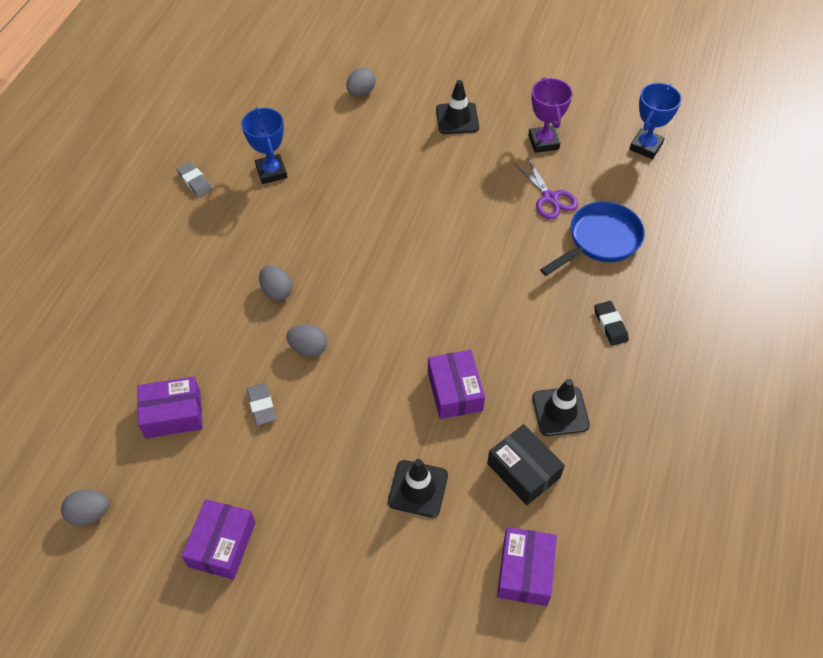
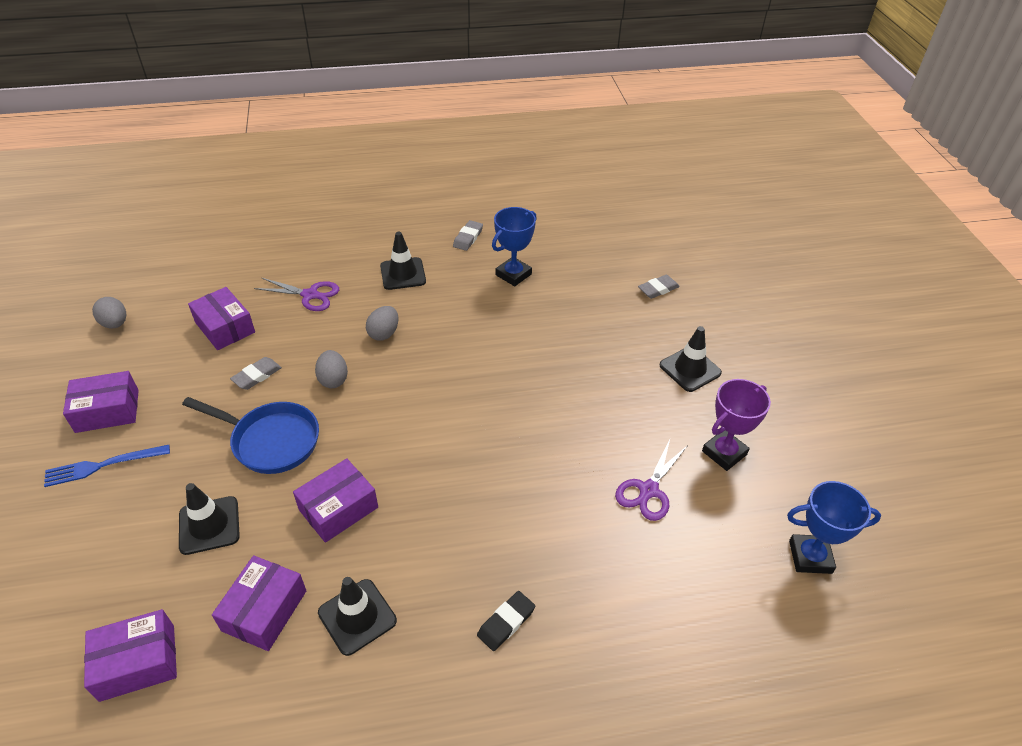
camera: 60 degrees right, 10 degrees down
grey egg [346,68,376,96] -> grey eraser [638,275,680,299]
black box [487,424,565,505] -> purple box [212,555,306,651]
blue pan [540,201,645,276] -> blue pan moved to [182,397,319,474]
none -> blue fork [44,445,170,487]
none -> purple scissors [254,278,339,311]
none -> black traffic cone [380,232,426,290]

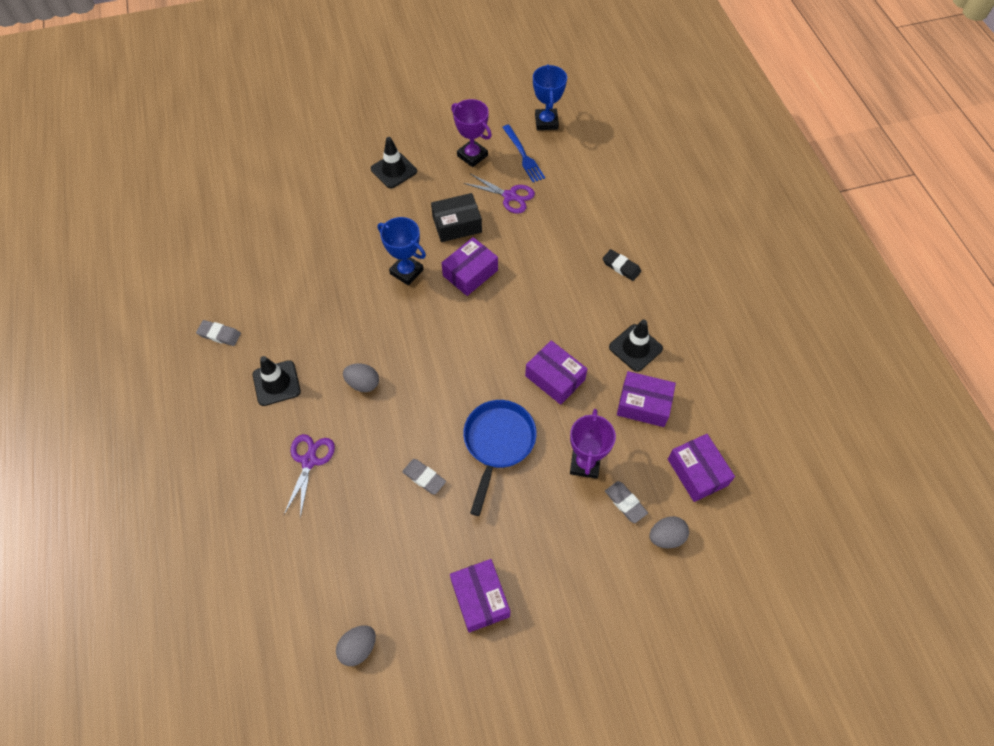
camera: 95 degrees left, 15 degrees up
blue fork [44,445,170,487] -> blue fork moved to [502,125,545,182]
black traffic cone [179,483,240,555] -> purple trophy [570,409,616,479]
purple box [188,287,255,350] -> purple box moved to [441,237,498,296]
grey egg [315,350,348,388] -> grey egg moved to [649,516,689,548]
blue trophy [492,207,537,286] -> blue trophy moved to [378,217,426,286]
grey eraser [638,275,680,299] -> grey eraser moved to [605,481,648,523]
none -> black box [431,193,482,242]

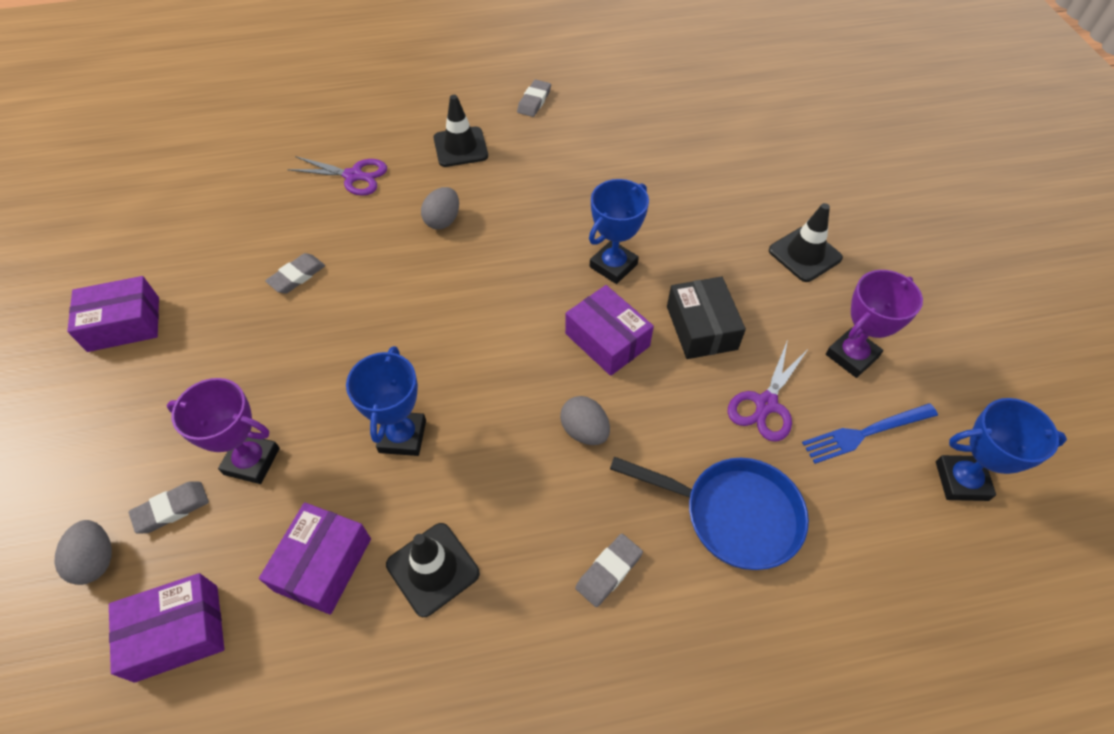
camera: 95 degrees right, 5 degrees down
grey egg [336,625,376,666] -> grey egg moved to [560,396,610,445]
blue pan [463,400,537,516] -> blue pan moved to [610,457,809,570]
purple box [525,340,587,405] -> blue trophy [346,346,426,456]
black eraser [602,249,641,281] -> grey eraser [575,534,643,607]

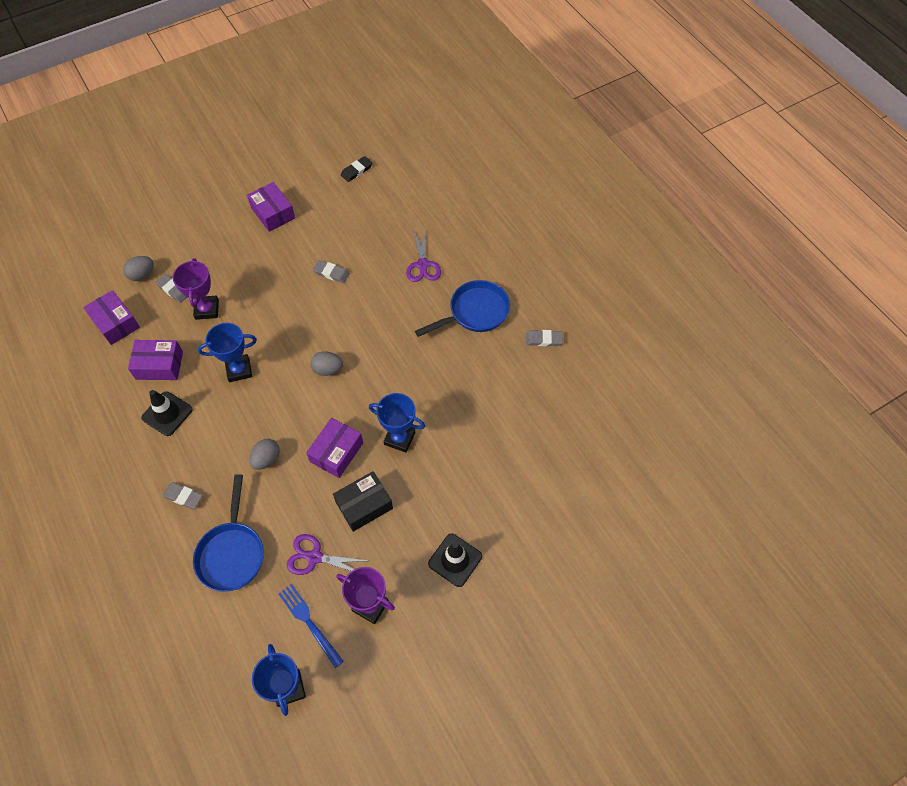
camera: 70 degrees right, 5 degrees up
grey egg [421,187,459,229] -> grey egg moved to [310,351,343,376]
black traffic cone [433,95,488,167] -> blue pan [415,280,510,337]
none -> black eraser [341,156,372,182]

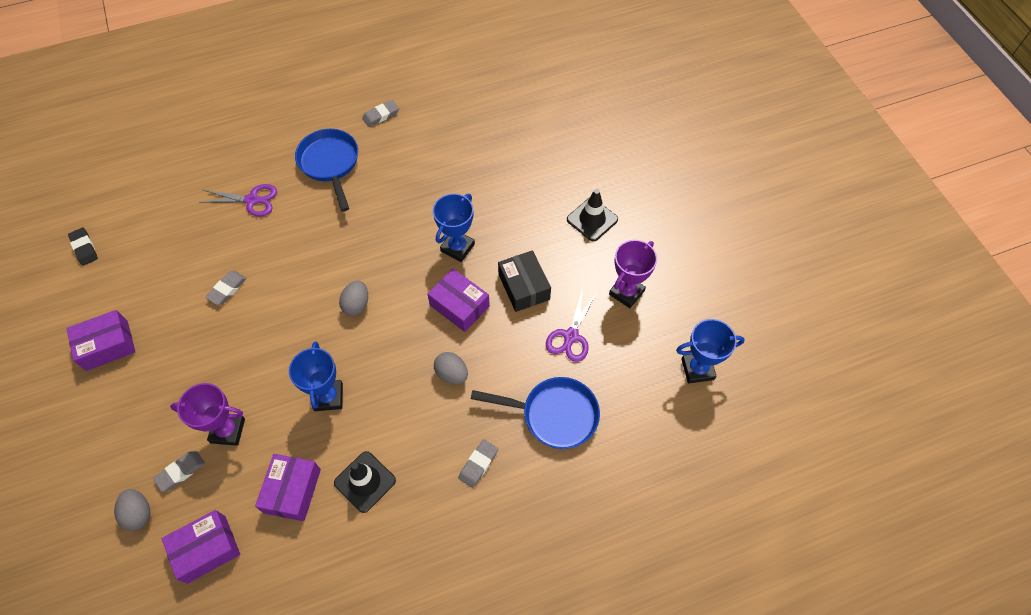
camera: 80 degrees left, 0 degrees up
blue fork [279,584,344,668] -> none
grey eraser [526,330,563,346] -> grey eraser turned 45 degrees clockwise [362,100,399,127]

